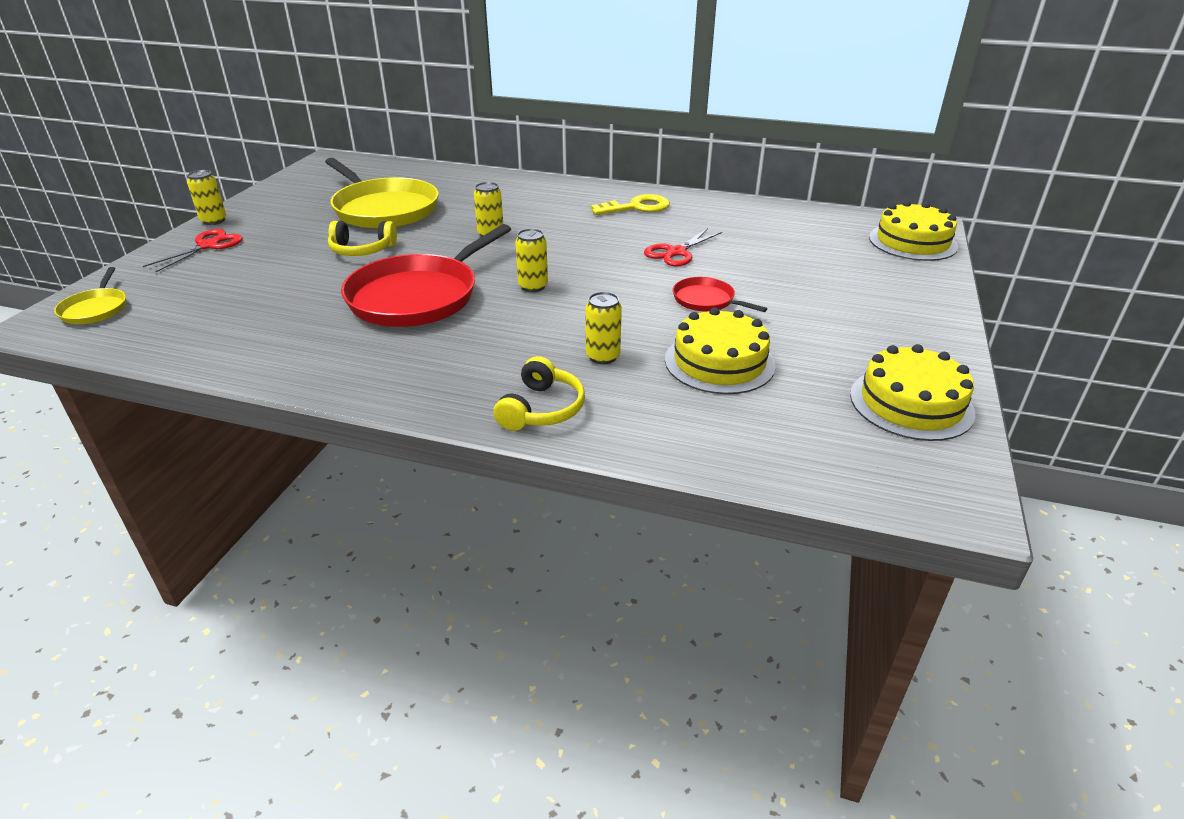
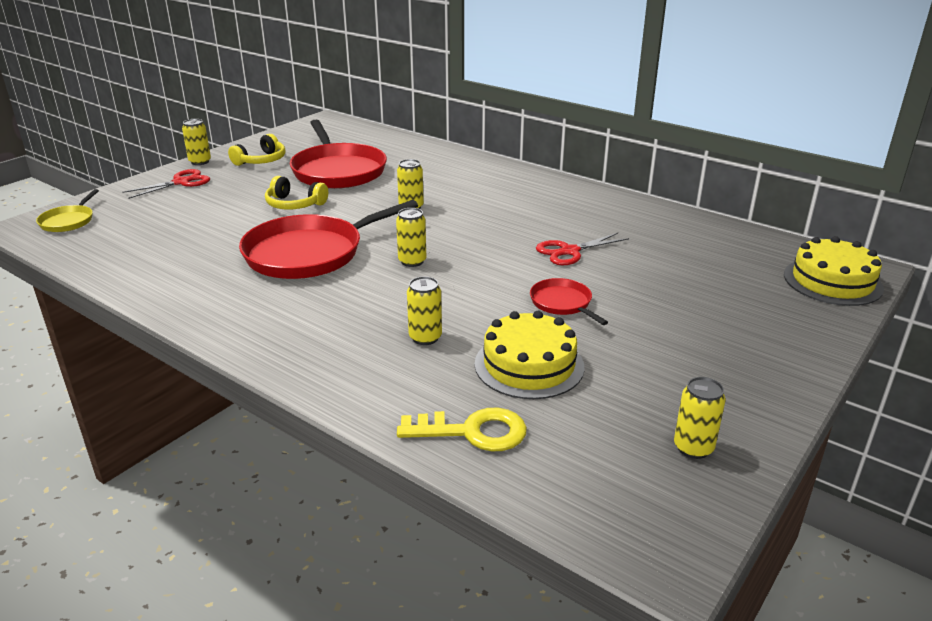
camera: 20 degrees right, 5 degrees down
yellow pan [325,158,439,229] -> red pan [290,120,387,189]
yellow headphones [494,356,585,431] -> yellow headphones moved to [228,134,286,166]
yellow key [591,194,670,215] -> yellow key moved to [397,408,527,451]
yellow cake [850,344,975,441] -> yellow can [674,377,726,459]

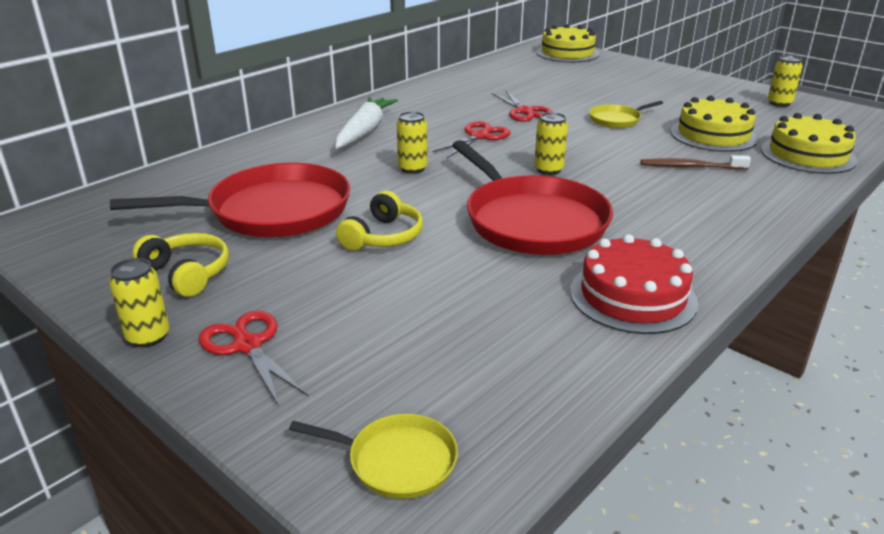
camera: 85 degrees left, 0 degrees up
yellow key [397,408,527,451] -> yellow cake [761,113,857,174]
yellow can [407,276,442,345] -> brown toothbrush [641,155,751,170]
red pan [530,278,608,325] -> yellow pan [589,101,663,128]
none -> white carrot [335,97,398,149]
none -> red scissors [433,121,511,158]
none -> red cake [570,234,698,334]

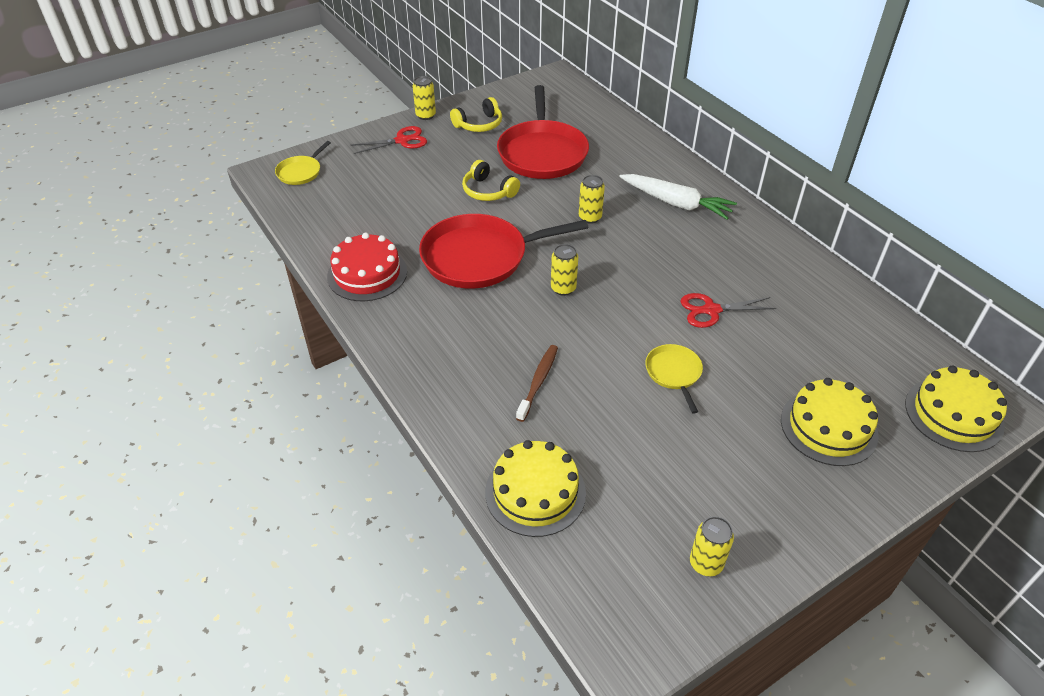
camera: 105 degrees right, 15 degrees up
red scissors [433,121,511,158] -> none
yellow cake [670,96,758,152] -> yellow cake moved to [781,378,879,466]

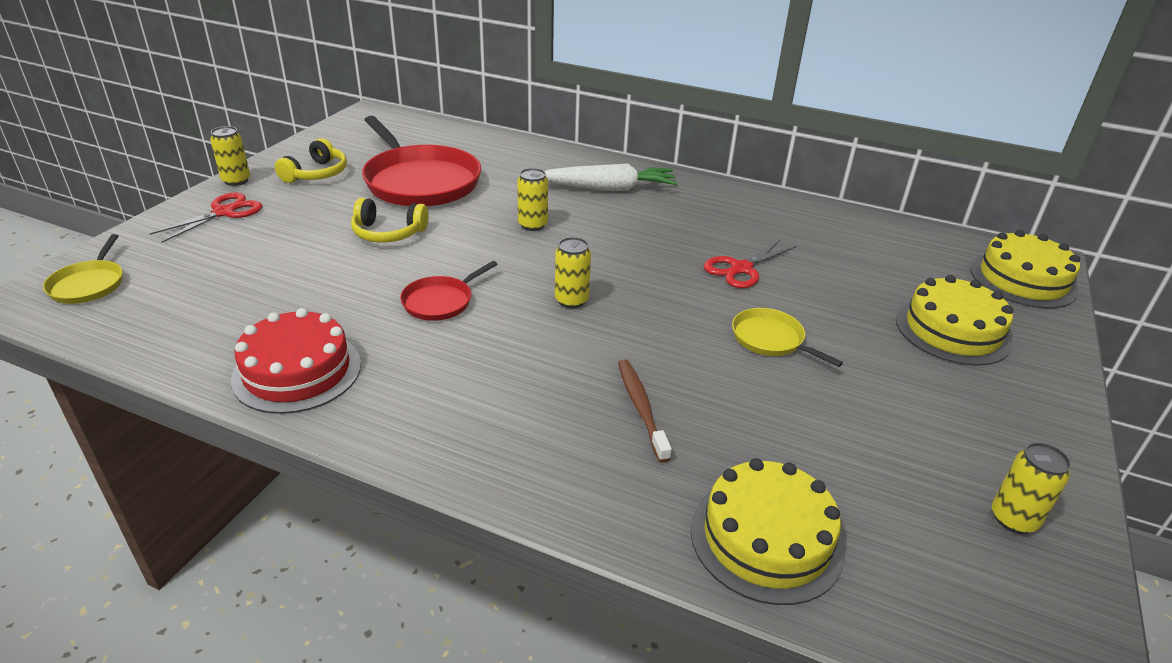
camera: 35 degrees left, 10 degrees down
red pan [419,214,588,289] -> red pan [400,261,498,321], size x0.48

